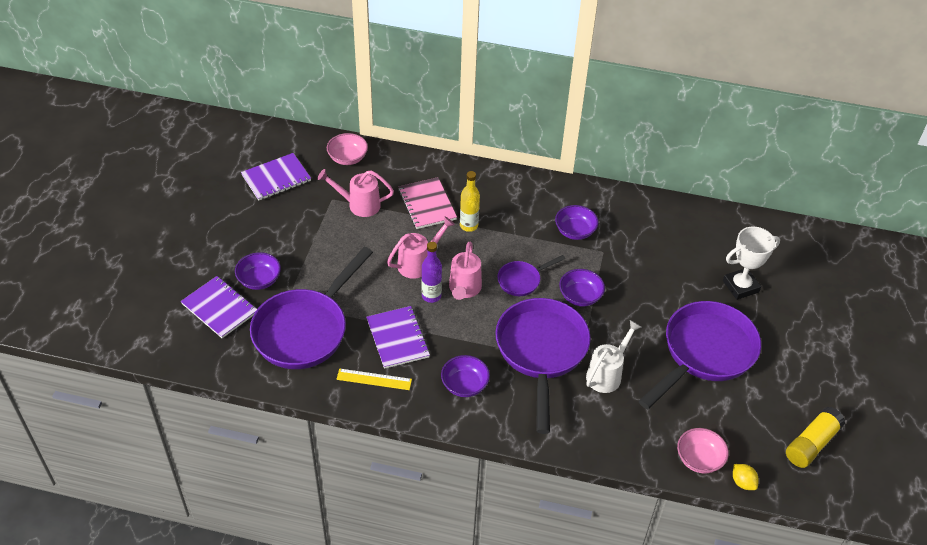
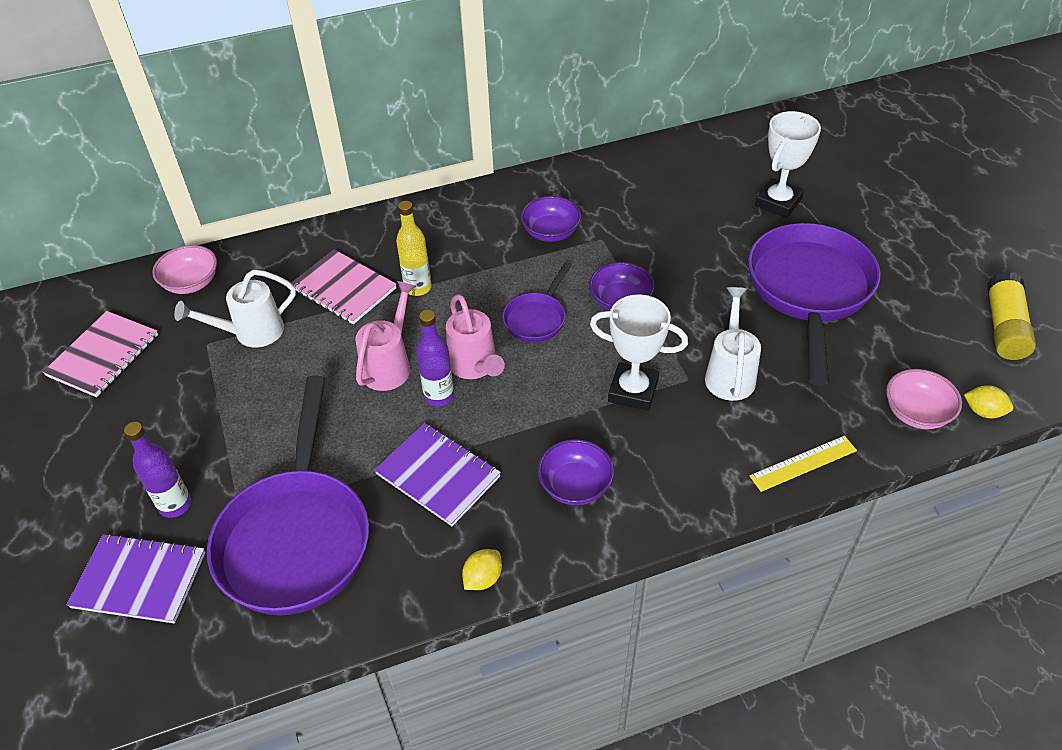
camera: 30 degrees left, 0 degrees up
purple bowl [235,252,281,290] -> purple bottle [124,422,191,518]
purple notebook [241,153,311,200] -> pink notebook [43,311,158,397]
pink watering can [317,169,394,217] -> white watering can [174,270,296,348]
yellow ruler [336,369,412,390] -> yellow ruler moved to [749,436,857,492]
purple pan [495,298,591,434] -> white trophy [590,295,688,411]
none -> yellow lemon [462,549,502,590]

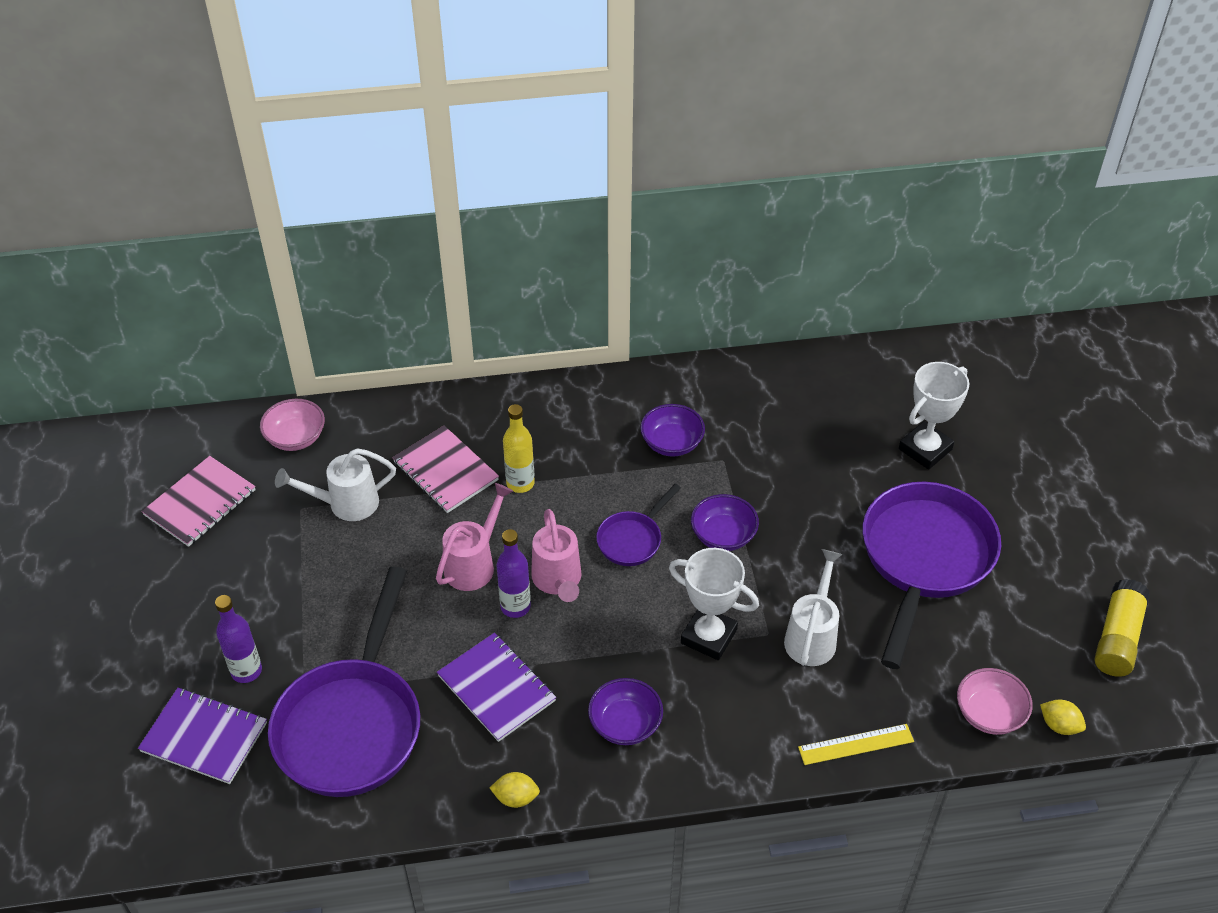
camera: 10 degrees right, 0 degrees up
yellow lemon [462,549,502,590] -> yellow lemon turned 45 degrees clockwise [490,772,540,808]

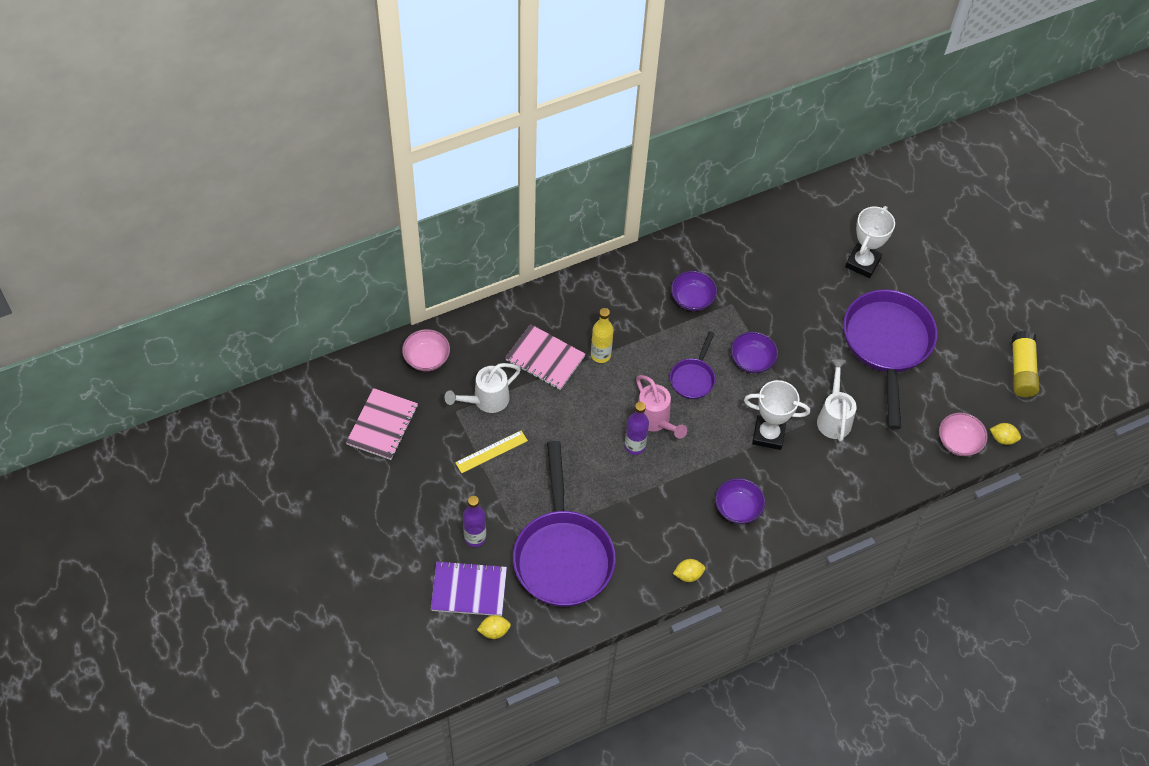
camera: 20 degrees left, 10 degrees up
pink watering can [436,483,513,591] -> none
purple notebook [437,633,556,742] -> none
yellow ruler [798,724,914,765] -> yellow ruler moved to [455,431,528,473]
none -> yellow lemon [477,615,511,639]

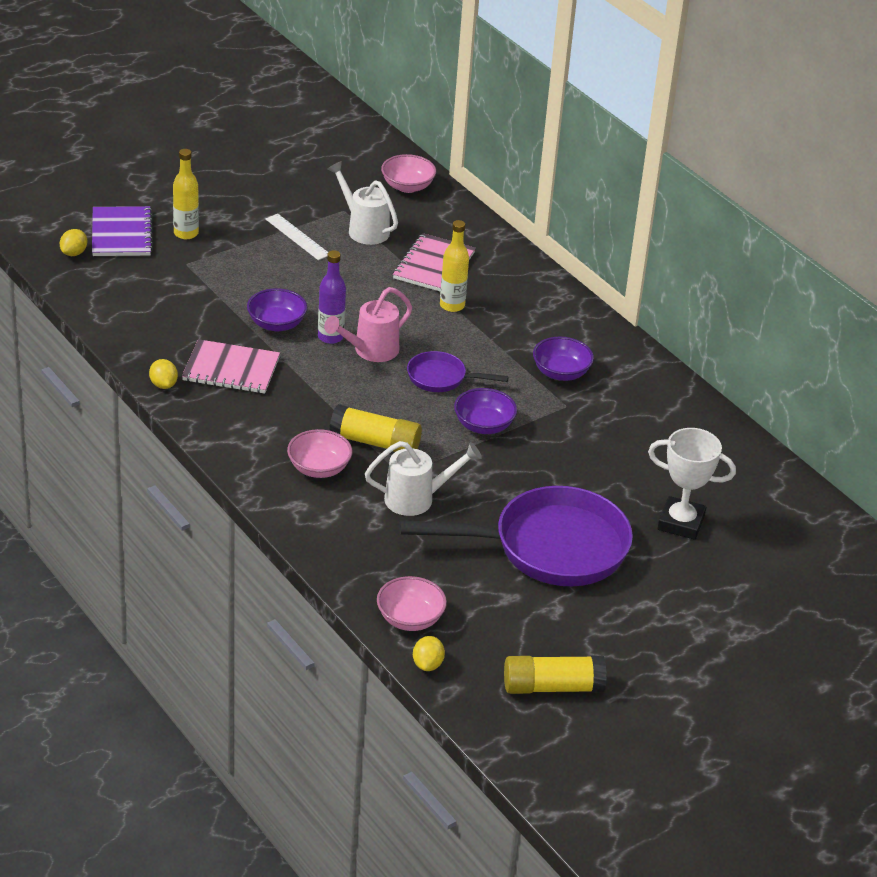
camera: 80 degrees right, 20 degrees down
pink notebook [346,388,418,460] -> pink notebook moved to [182,339,280,394]
yellow ruler [455,431,528,473] -> white ruler [265,214,328,260]
purple bottle [463,496,486,547] -> yellow bottle [173,149,199,239]
yellow lemon [477,615,511,639] -> yellow lemon turned 45 degrees clockwise [60,229,87,256]
purple pan [513,441,616,607] -> none
purple bowl [715,478,765,524] -> purple bowl moved to [247,288,307,331]
white trophy [744,380,810,450] -> yellow glue stick [329,404,422,452]
none -> pink bowl [287,429,352,478]

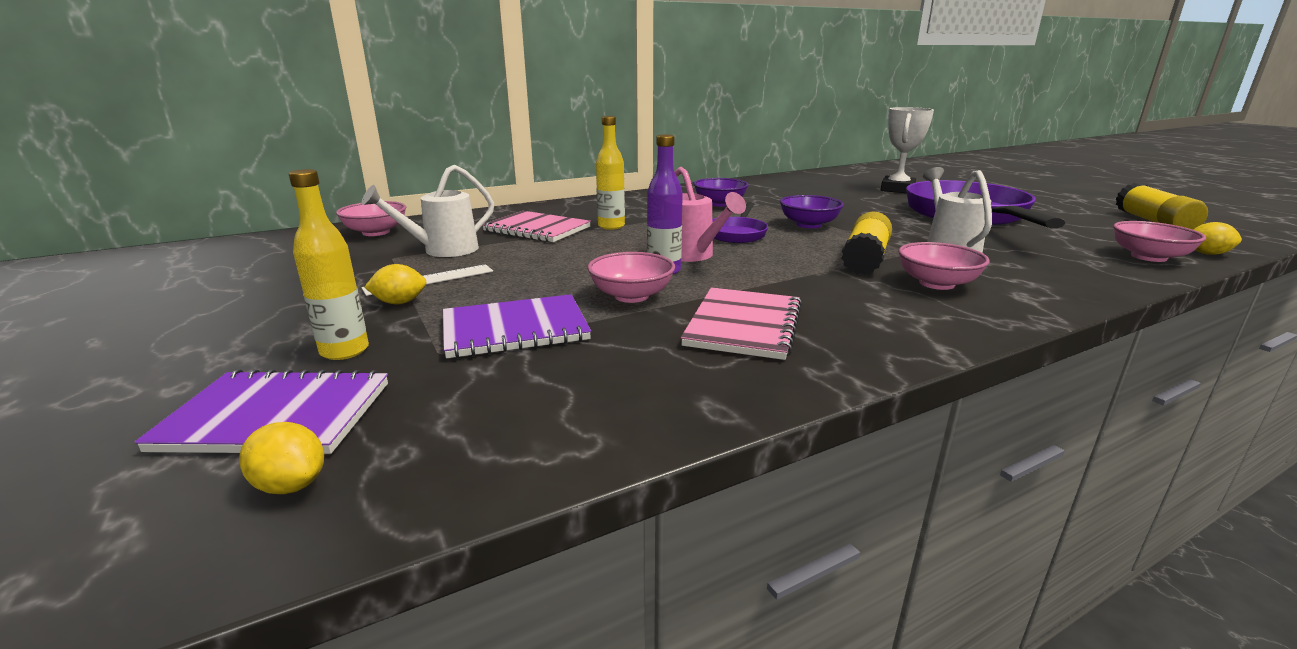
camera: 80 degrees left, 15 degrees down
yellow lemon [149,359,178,389] -> yellow lemon moved to [364,264,427,304]
purple bowl [247,288,307,331] -> pink bowl [587,252,675,303]
none -> purple notebook [443,294,591,358]

